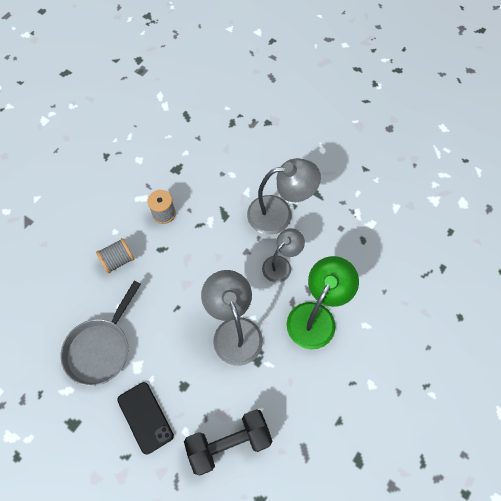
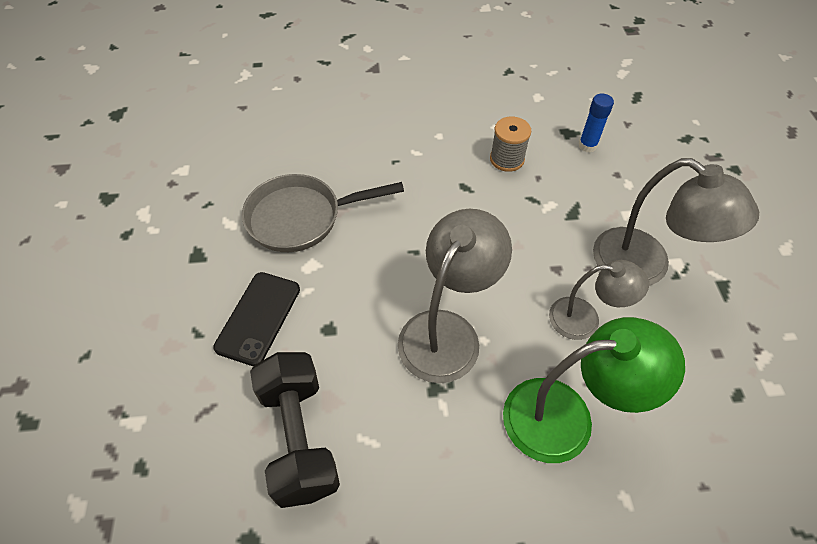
camera: 50 degrees right, 10 degrees down
grey spool [96,238,134,274] -> none
black dumbbell [184,409,273,475] -> black dumbbell turned 45 degrees clockwise [250,352,340,508]
none -> blue glue stick [579,93,614,152]

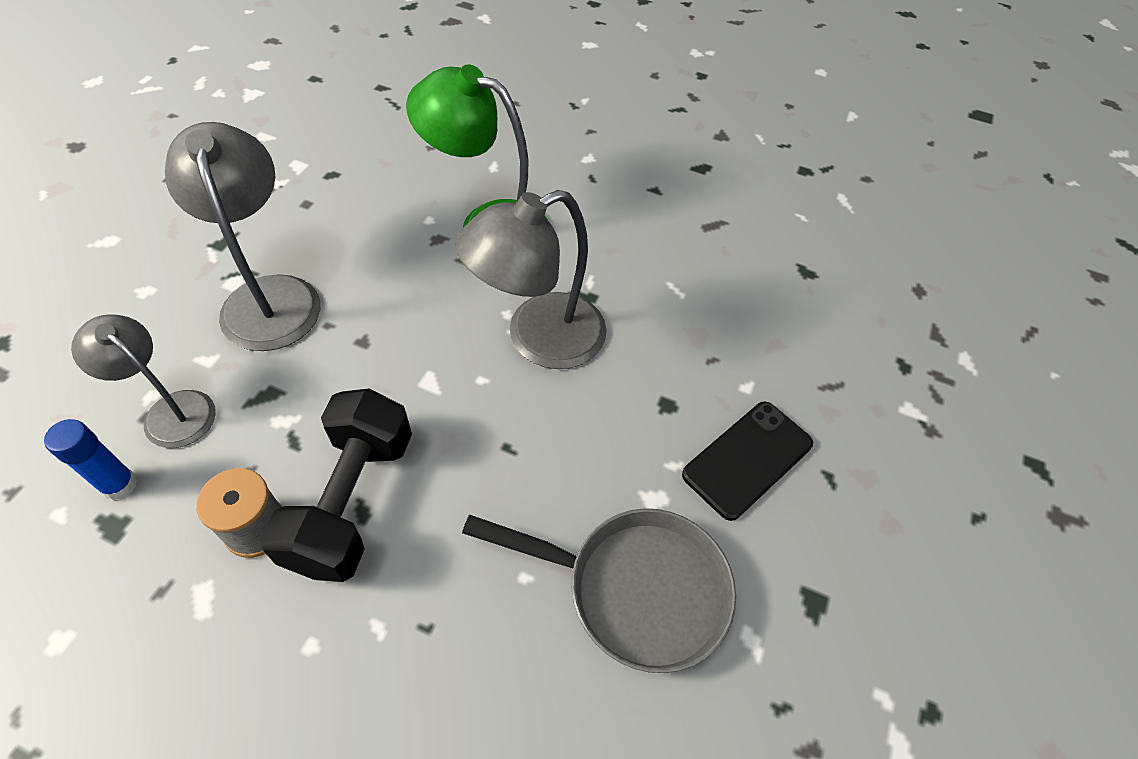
camera: 155 degrees left, 0 degrees up
black dumbbell [250,352,340,508] -> black dumbbell moved to [260,388,412,582]
grey lamp [549,260,649,340] -> grey lamp moved to [71,314,216,448]

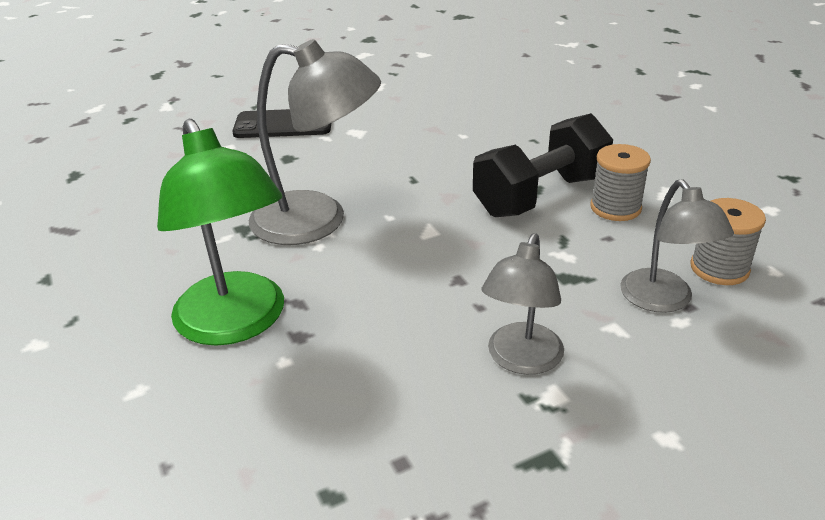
camera: 135 degrees left, 20 degrees down
blue glue stick [44,419,138,500] -> grey spool [691,198,766,285]
grey lamp [165,122,320,351] -> grey lamp [482,233,564,375], size x0.63
grey pan [462,508,736,673] -> none

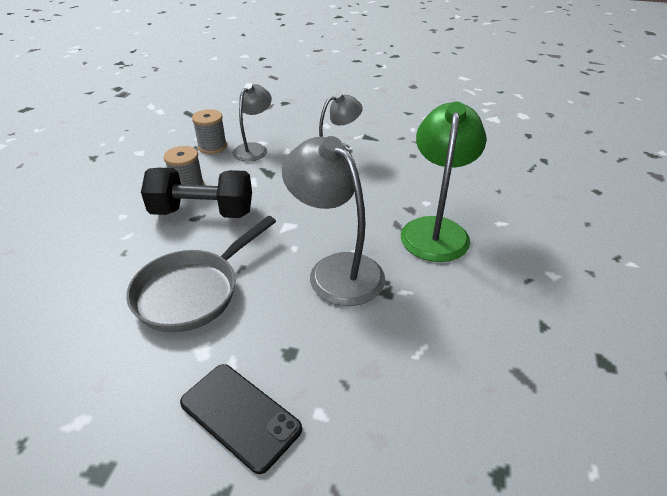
camera: 140 degrees left, 5 degrees up
none -> grey pan [126,216,276,332]

